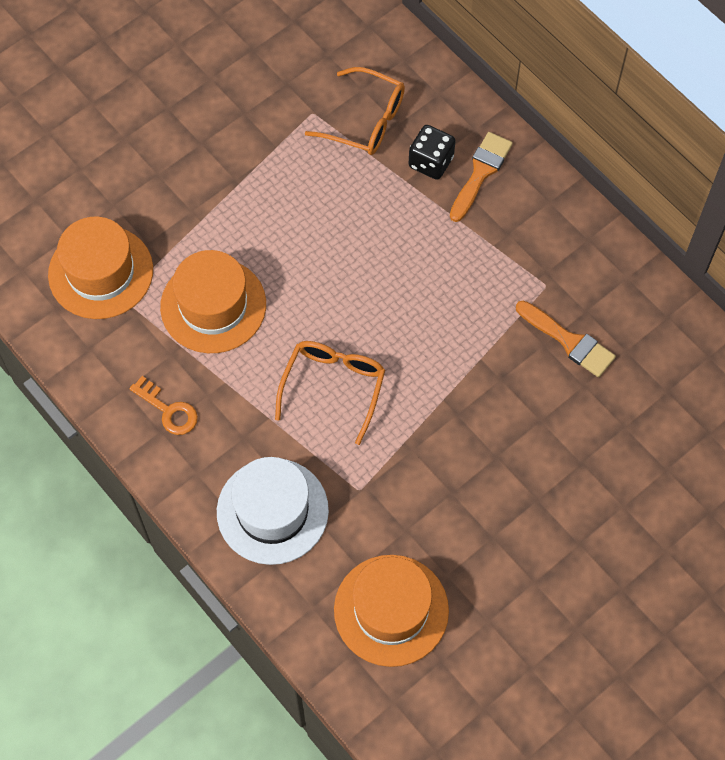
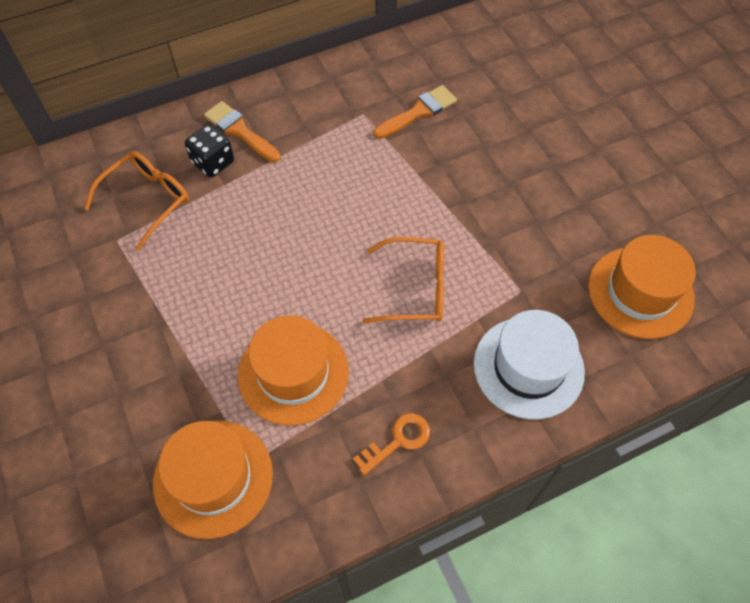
camera: 75 degrees left, 5 degrees down
orange glasses [275,341,385,445] -> orange glasses turned 150 degrees clockwise [362,237,444,323]

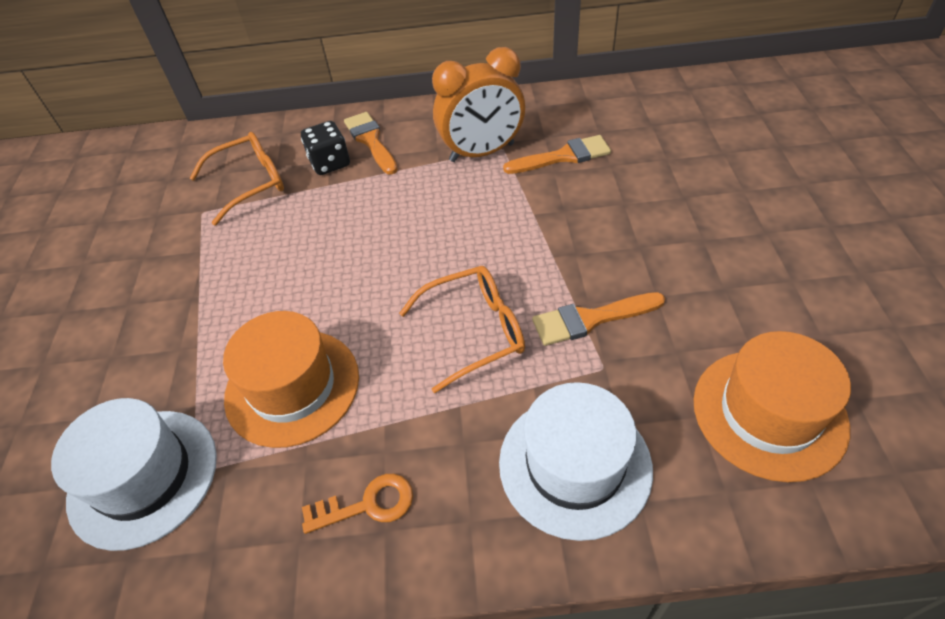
camera: 25 degrees right, 10 degrees down
orange hat [153,421,273,539] -> white hat [51,398,217,551]
orange glasses [362,237,444,323] -> orange glasses turned 45 degrees counterclockwise [399,266,525,393]
none -> orange clock [432,47,525,162]
none -> orange brush [532,292,665,346]

